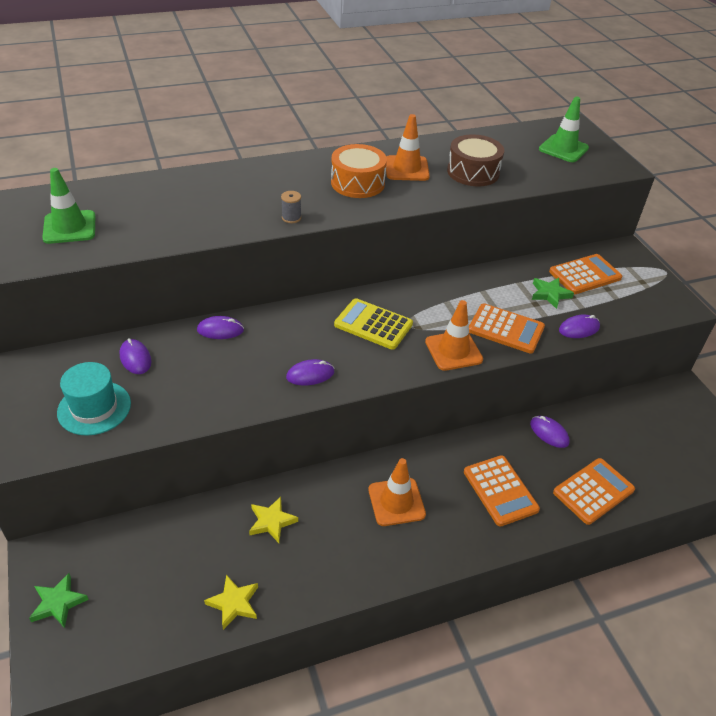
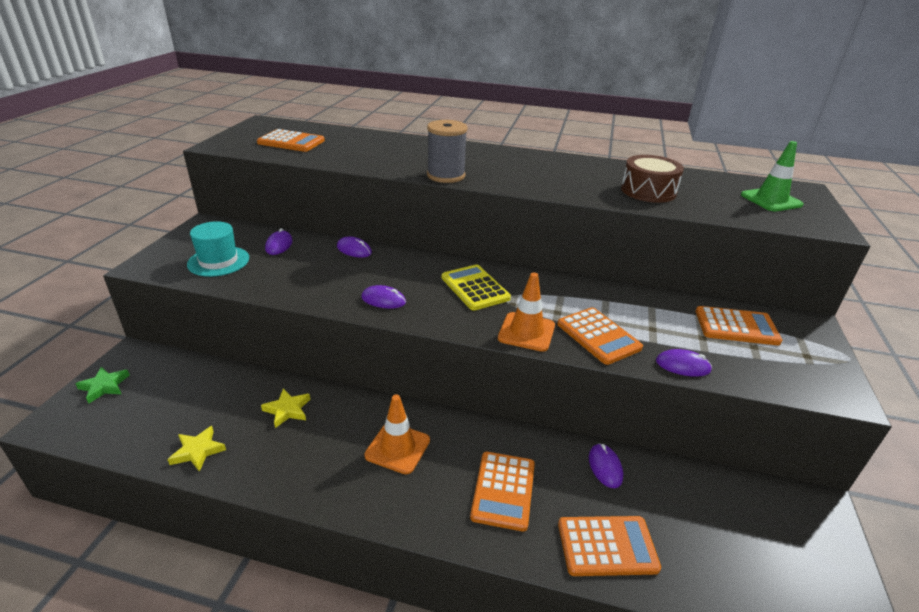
camera: 35 degrees right, 10 degrees down
green traffic cone [42,168,95,244] -> orange calculator [257,129,325,152]
grey spool [281,191,301,223] -> grey spool [427,120,468,183], size x2.16
orange drum [331,144,387,198] -> none
orange traffic cone [386,114,430,181] -> none
green star [532,278,574,309] -> none

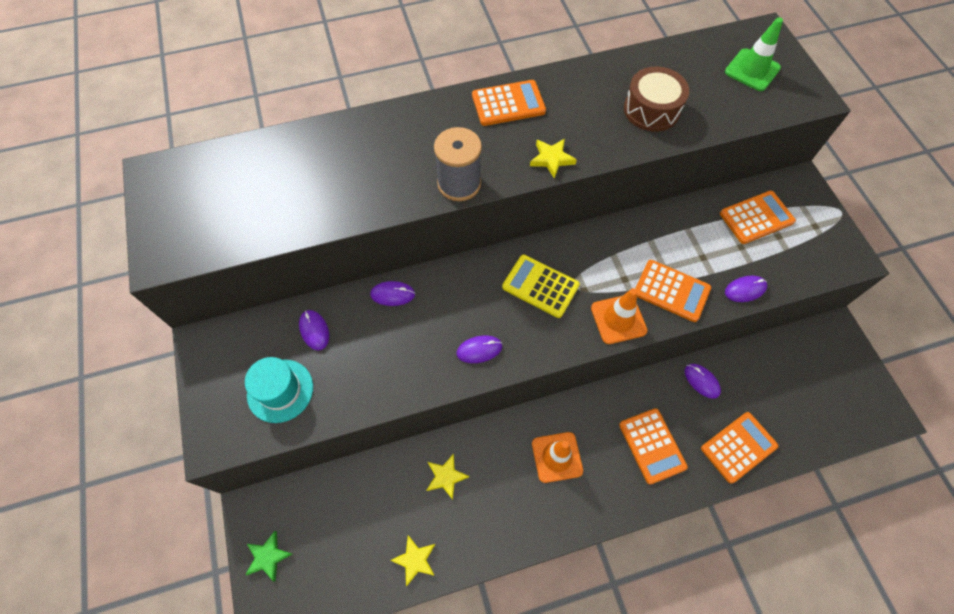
camera: 30 degrees left, 30 degrees up
orange calculator [257,129,325,152] -> orange calculator moved to [472,80,546,126]
none -> yellow star [530,139,577,179]

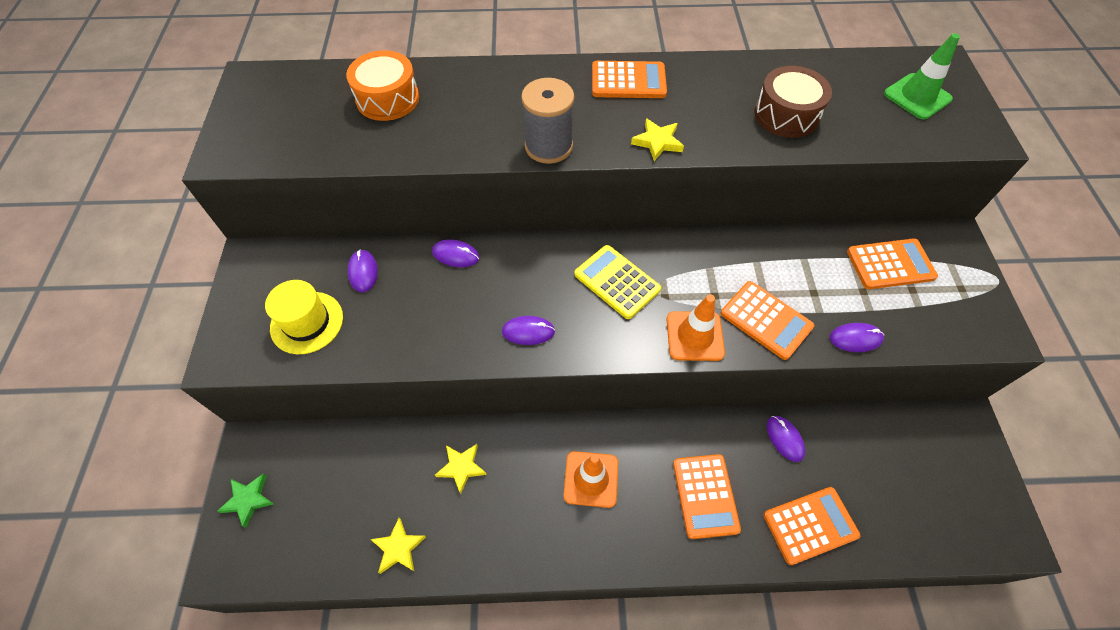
camera: 15 degrees right, 5 degrees down
turquoise hat [245,357,313,423] -> yellow hat [265,280,343,354]
none -> orange drum [346,50,419,121]

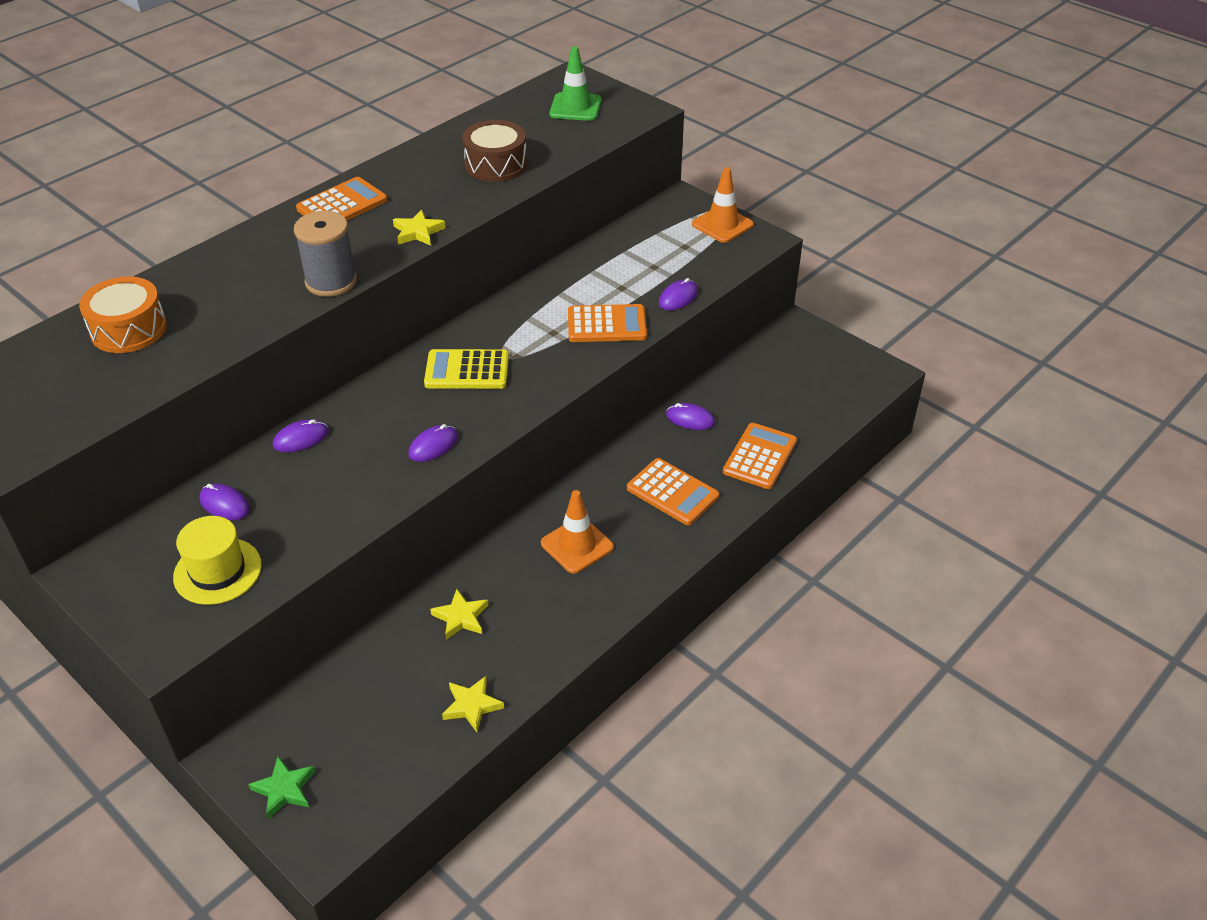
camera: 45 degrees left, 15 degrees down
orange traffic cone [666,295,725,361] -> orange traffic cone moved to [692,167,754,243]
orange calculator [847,238,938,289] -> none

